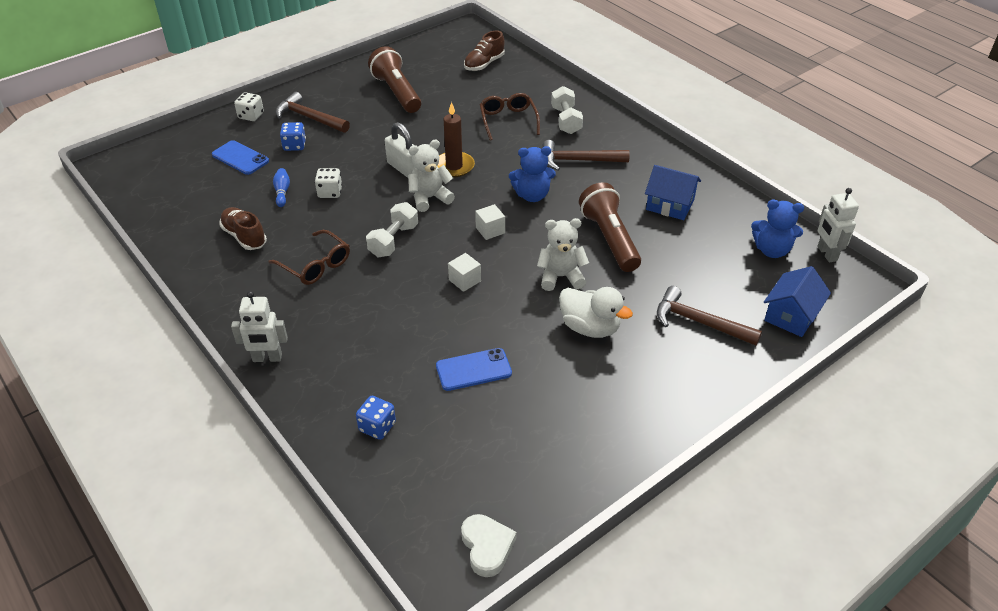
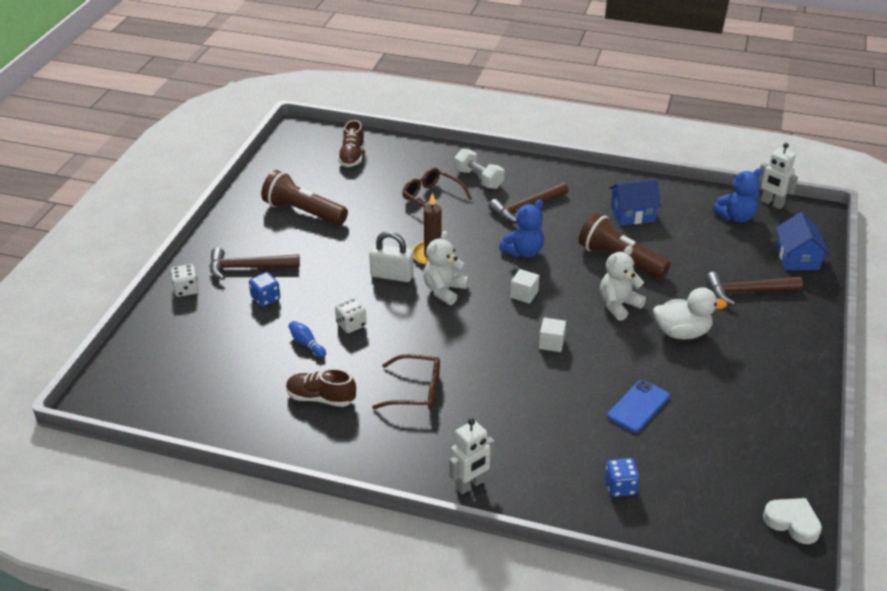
camera: 35 degrees left, 5 degrees down
blue phone [212,140,269,175] -> none
white dumbbell [366,202,418,257] -> none

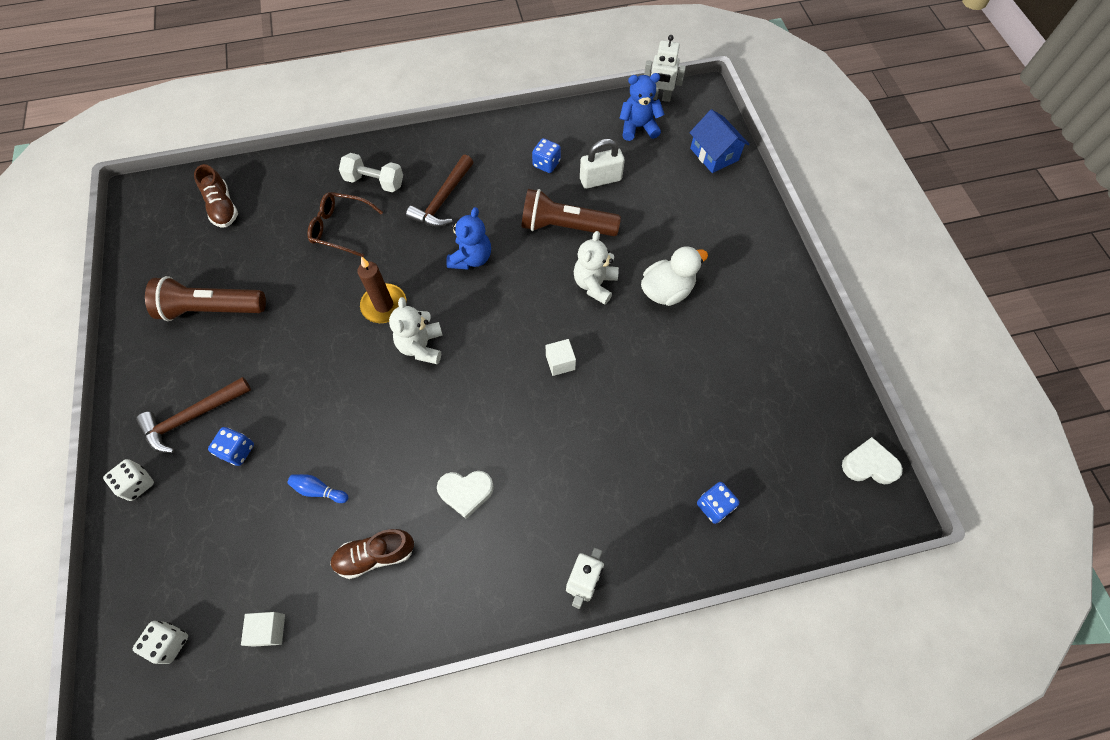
camera: 30 degrees left, 25 degrees up
white dice [335,298,367,333] -> white dice moved to [133,621,188,664]
white padlock [369,231,414,282] -> white padlock moved to [580,139,625,189]
brown glasses [372,354,440,410] -> white heart [437,471,494,519]
white cube [510,269,539,304] -> white cube moved to [241,612,285,647]
blue phone [607,380,670,433] -> none
blue house [609,179,661,225] -> blue dice [532,138,561,173]
brown hammer [706,272,803,306] -> none
blue teddy bear [713,168,763,223] -> blue teddy bear turned 135 degrees counterclockwise [619,73,665,141]

